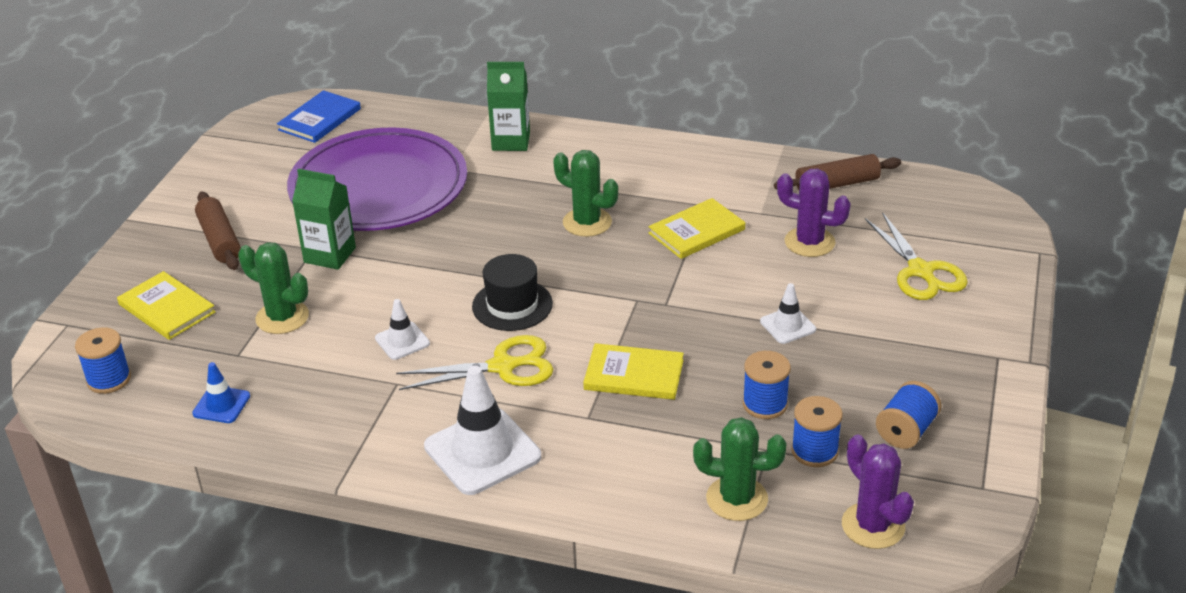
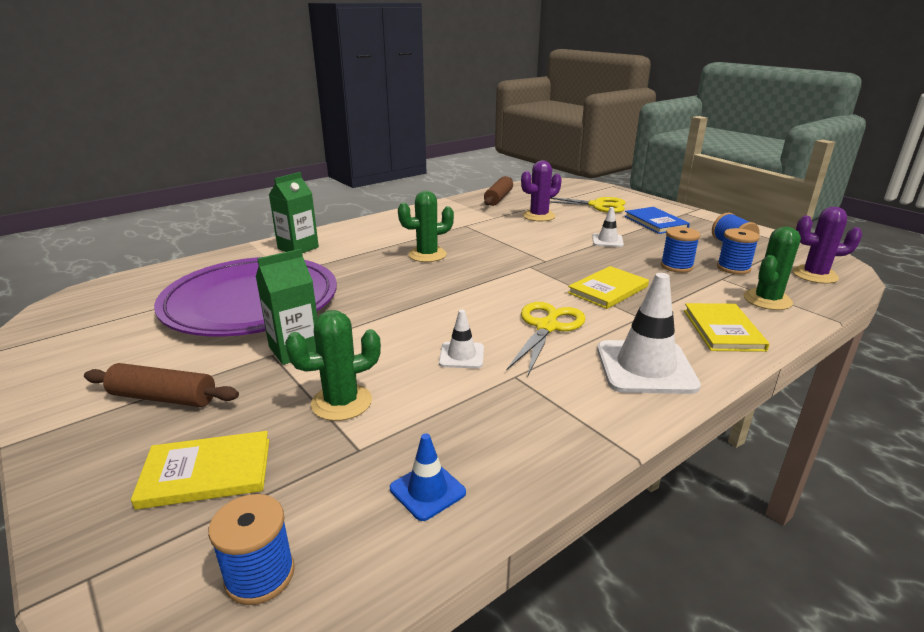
camera: 55 degrees left, 10 degrees down
blue book [277,90,361,143] -> blue book moved to [624,207,690,234]
black hat [472,254,553,331] -> none
yellow book [648,198,745,259] -> yellow book moved to [684,303,769,352]

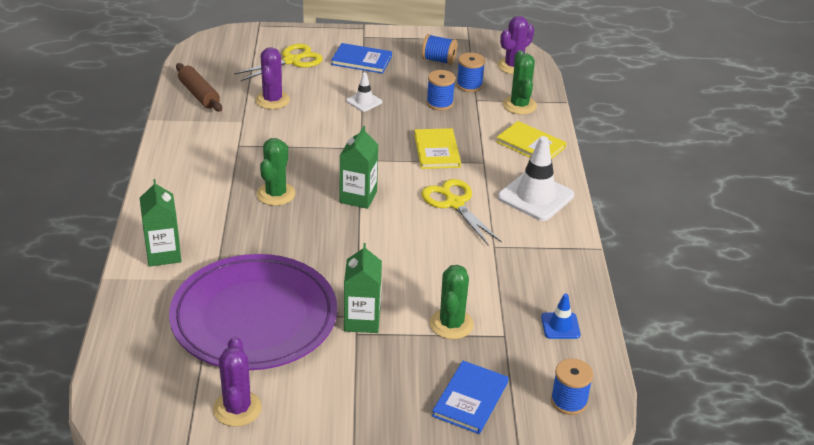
camera: 55 degrees left, 10 degrees up
brown rolling pin [84,363,239,407] -> none
yellow book [131,431,269,510] -> blue book [432,361,509,434]
white traffic cone [439,309,484,368] -> none
none -> purple cactus [213,336,262,427]
none -> green carton [340,126,378,209]

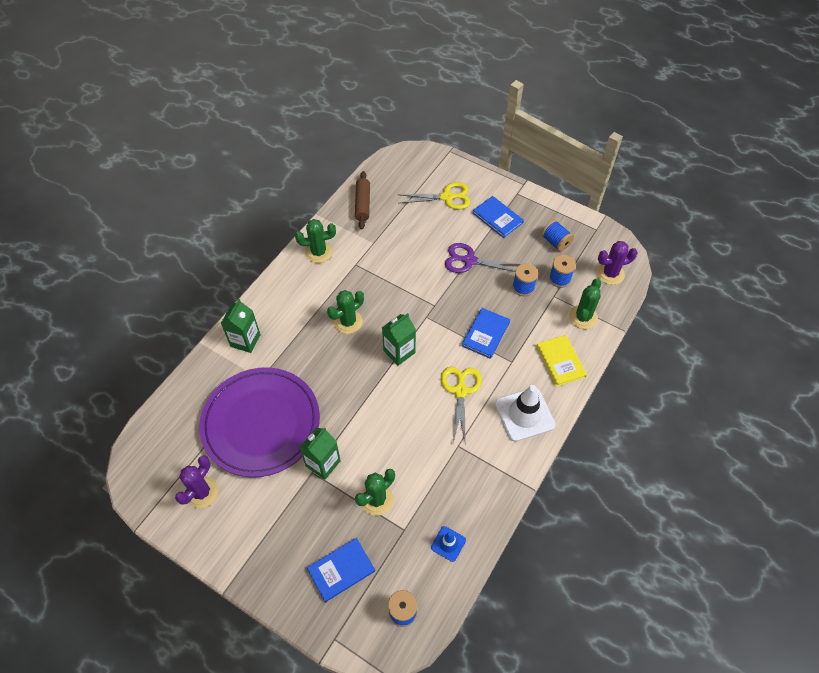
camera: 35 degrees right, 20 degrees up
purple cactus [255,47,290,109] -> none
white traffic cone [346,72,382,112] -> purple scissors [445,243,521,273]
yellow book [414,128,461,169] -> blue book [462,308,510,359]
none -> green cactus [295,219,336,263]

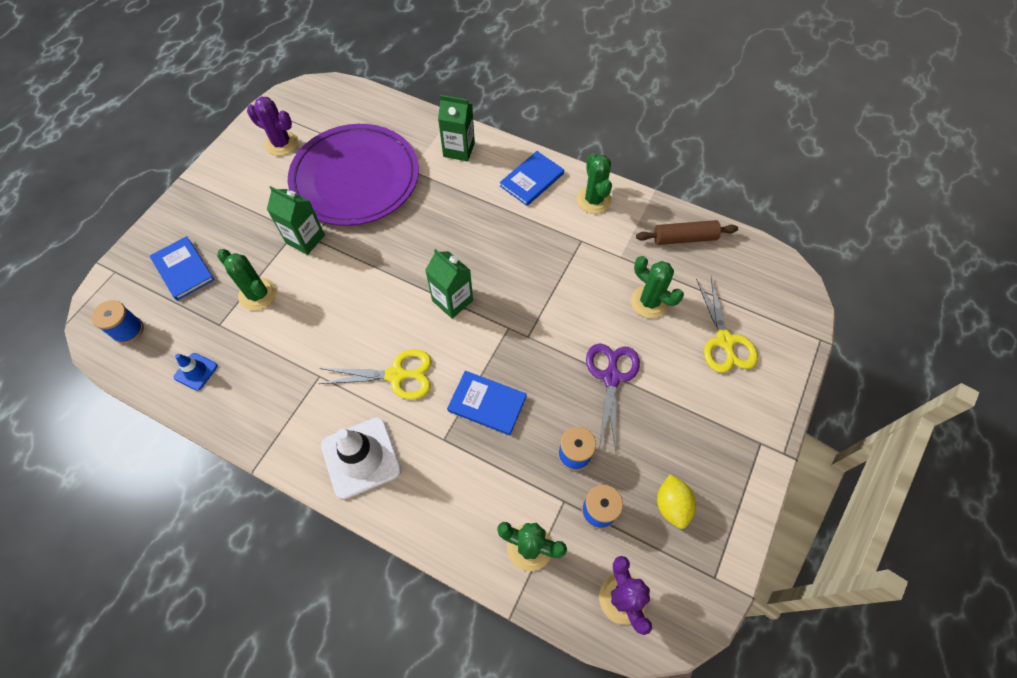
camera: 85 degrees right, 5 degrees up
green cactus [327,290,364,334] -> green cactus moved to [631,256,684,318]
blue book [473,196,524,238] -> blue book moved to [500,151,564,206]
yellow book [536,335,587,387] -> none
blue spool [541,220,574,252] -> yellow lemon [657,474,696,529]

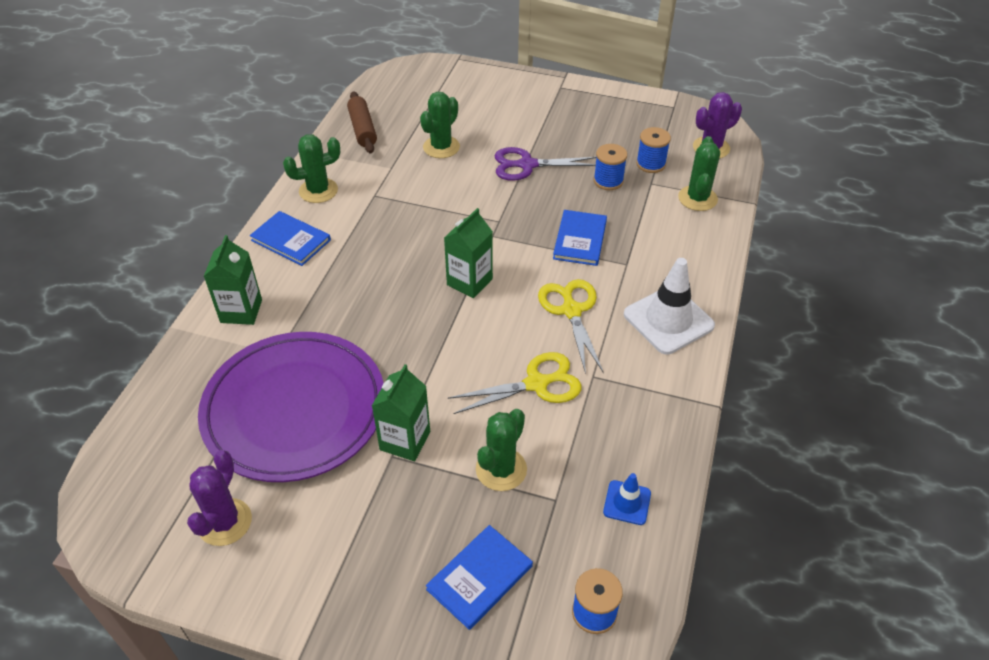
camera: 100 degrees left, 15 degrees down
yellow lemon [657,474,696,529] -> none
yellow scissors [696,277,758,373] -> yellow scissors moved to [448,352,582,414]

